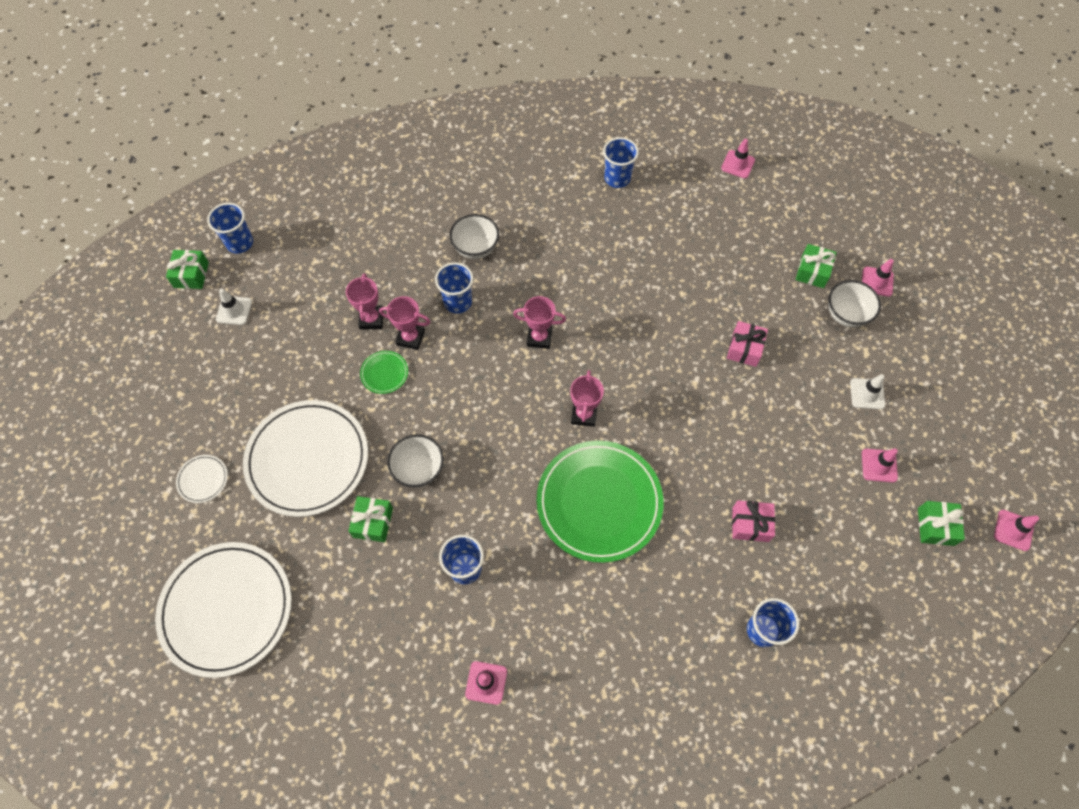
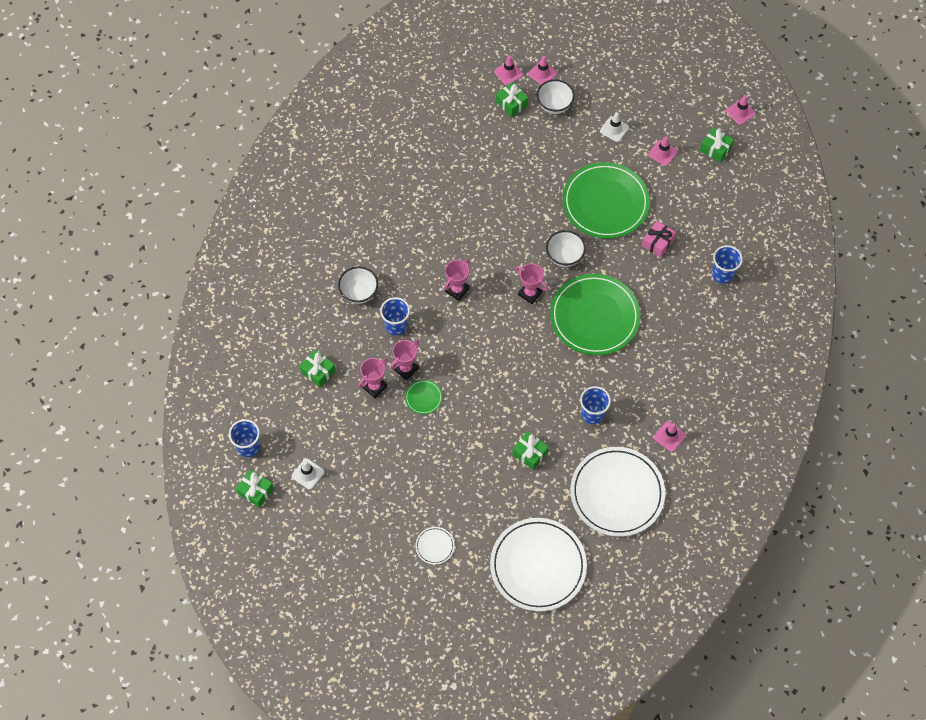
camera: 60 degrees left, 0 degrees up
white plate [243,400,368,517] -> white plate moved to [570,447,665,537]
pink trophy [346,273,384,330] -> pink trophy turned 75 degrees counterclockwise [358,358,388,398]
white bowl [387,434,444,488] -> white bowl moved to [546,230,586,267]
blue cup [603,137,639,188] -> none
pink traffic cone [721,139,755,178] -> pink traffic cone moved to [494,56,523,85]
pink gift [727,321,768,367] -> none
none -> green gift [299,350,336,388]
none -> green plate [563,162,650,239]

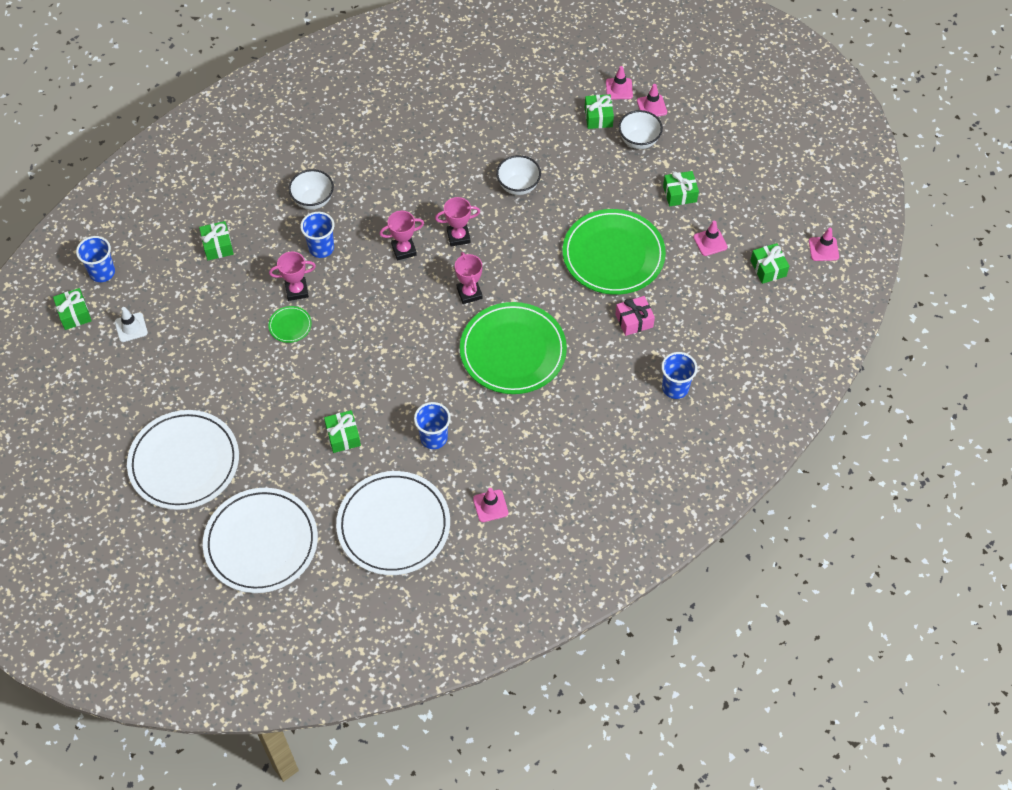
camera: 35 degrees right, 5 degrees down
pink trophy [358,358,388,398] -> pink trophy moved to [435,197,480,246]
white plate [415,527,455,564] -> white plate [127,410,239,510], size x2.45
white bowl [546,230,586,267] -> white bowl moved to [496,155,541,195]
white traffic cone [600,112,629,142] -> green gift [663,171,699,206]

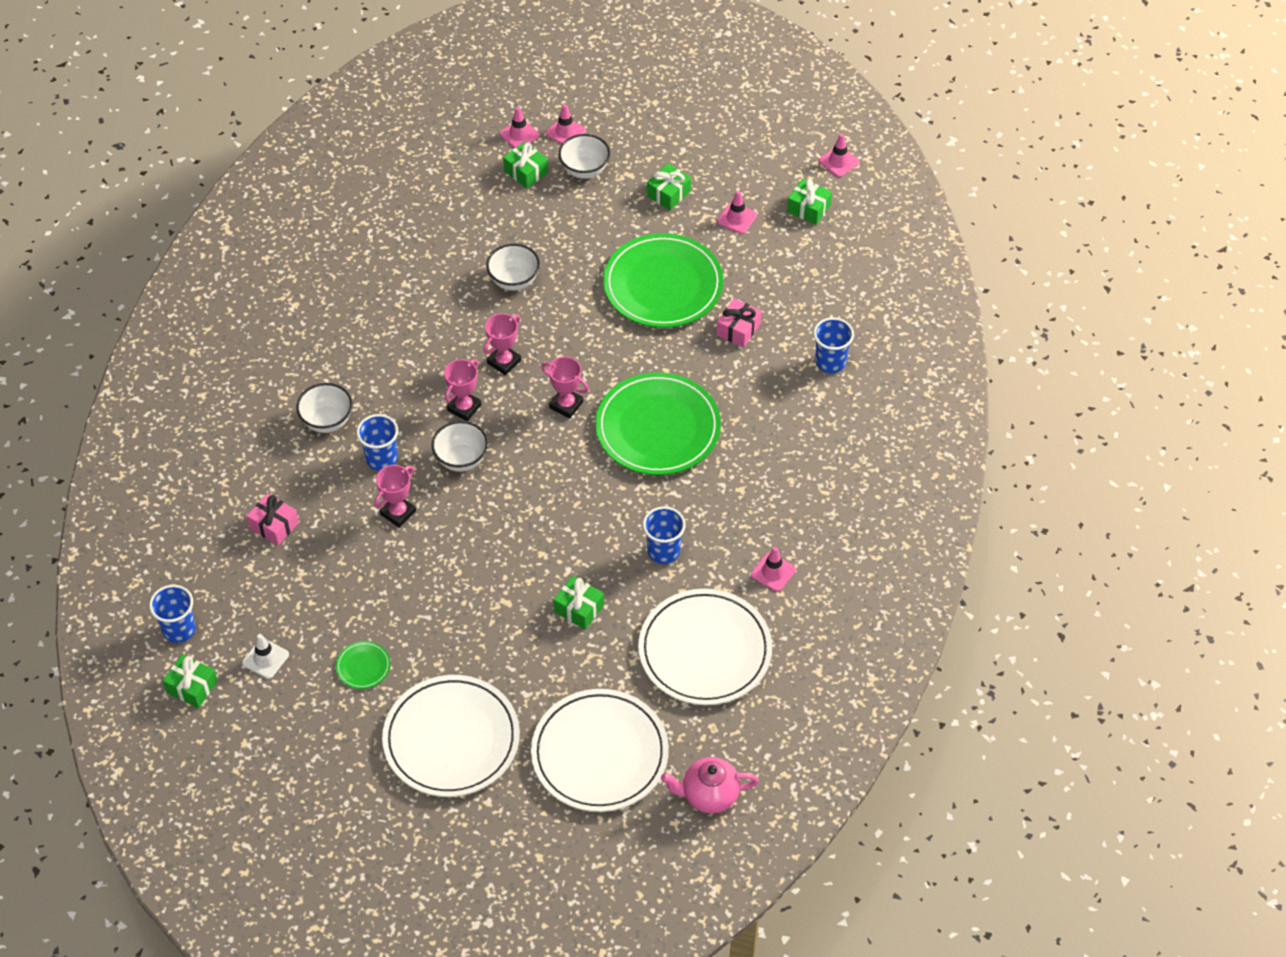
camera: 40 degrees left, 5 degrees down
green gift [199,221,234,260] -> pink gift [247,493,299,545]
green plate [268,306,312,343] -> green plate moved to [336,641,391,689]
none -> white bowl [432,421,488,472]
none -> pink teapot [661,757,759,813]

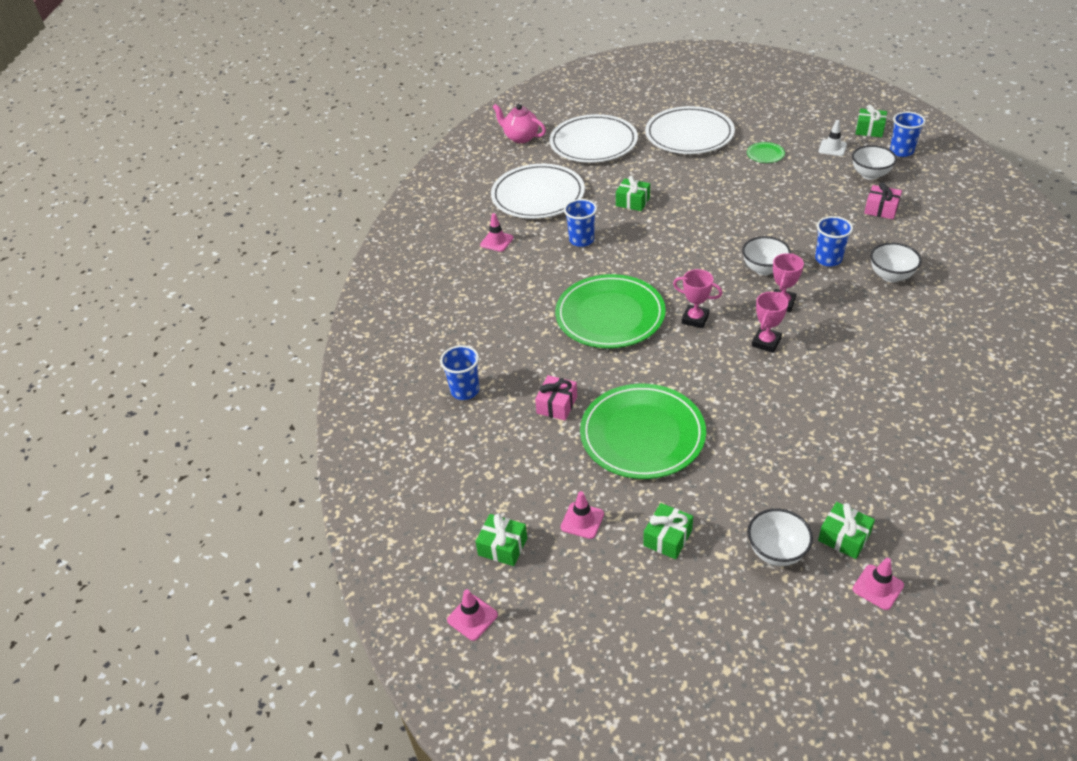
camera: 175 degrees right, 10 degrees down
pink trophy [374,465,416,528] -> none
white bowl [486,244,540,291] -> white bowl moved to [852,145,897,180]
pink traffic cone [546,104,586,145] -> none
pink teapot [661,757,759,813] -> pink teapot turned 135 degrees counterclockwise [493,104,546,143]

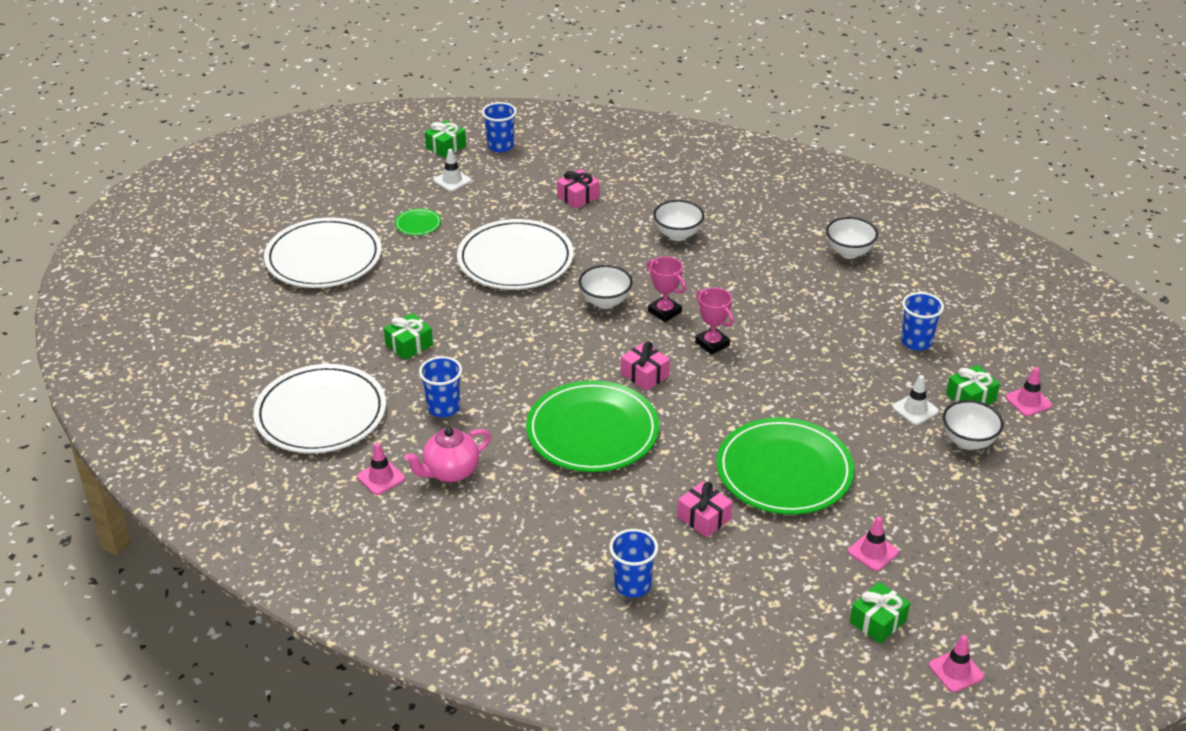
camera: 70 degrees left, 5 degrees down
pink teapot [493,104,546,143] -> pink teapot moved to [404,427,491,482]
white plate [549,114,638,163] -> white plate moved to [457,219,574,290]
green gift [643,503,693,559] -> none
pink trophy [673,269,722,328] -> pink gift [621,342,670,391]
blue cup [815,216,853,266] -> blue cup moved to [901,292,944,351]
white bowl [852,145,897,180] -> white bowl moved to [826,217,878,259]
none -> white traffic cone [892,375,939,425]

